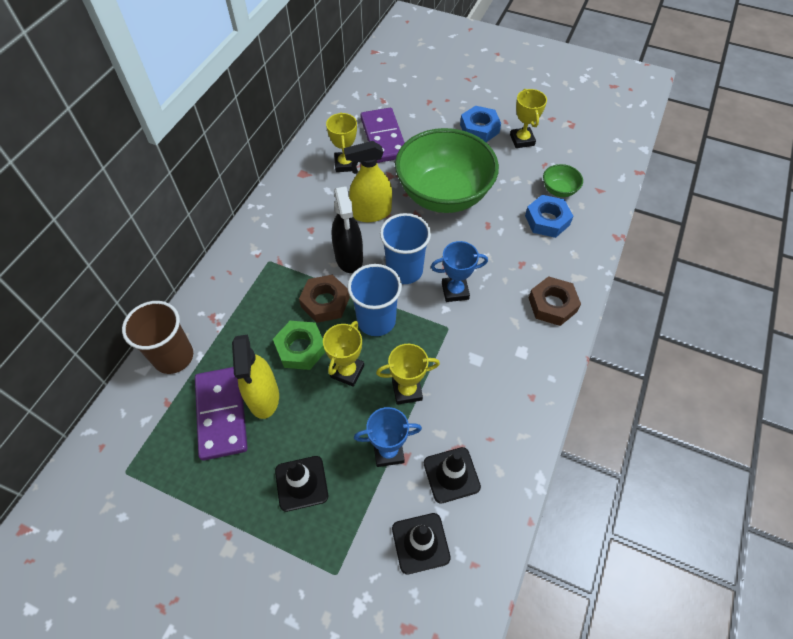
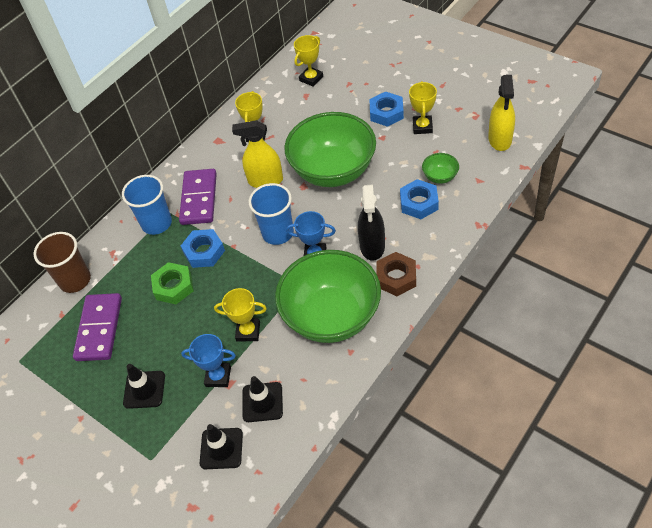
camera: 20 degrees right, 5 degrees down
yellow spray bottle [232,335,279,419] -> yellow spray bottle moved to [488,75,515,151]
brown nut [299,275,350,323] -> blue nut [181,229,225,268]
yellow trophy [323,321,364,387] -> yellow trophy moved to [294,35,323,87]
black spray bottle [332,186,363,273] -> black spray bottle moved to [358,184,385,261]
blue cup [348,264,402,336] -> blue cup moved to [122,175,172,235]
purple domino [361,108,405,163] -> purple domino moved to [179,169,217,225]
none -> green bowl [275,250,381,343]

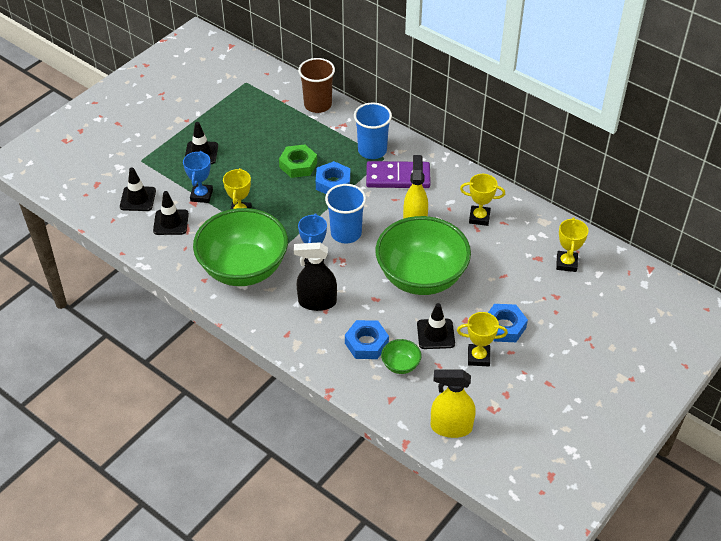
camera: 85 degrees right, 5 degrees down
purple domino [73,293,122,361] -> none
yellow trophy [294,35,323,87] -> yellow trophy turned 60 degrees clockwise [556,217,588,272]
brown nut [377,252,416,296] -> none
none -> black traffic cone [417,303,455,349]

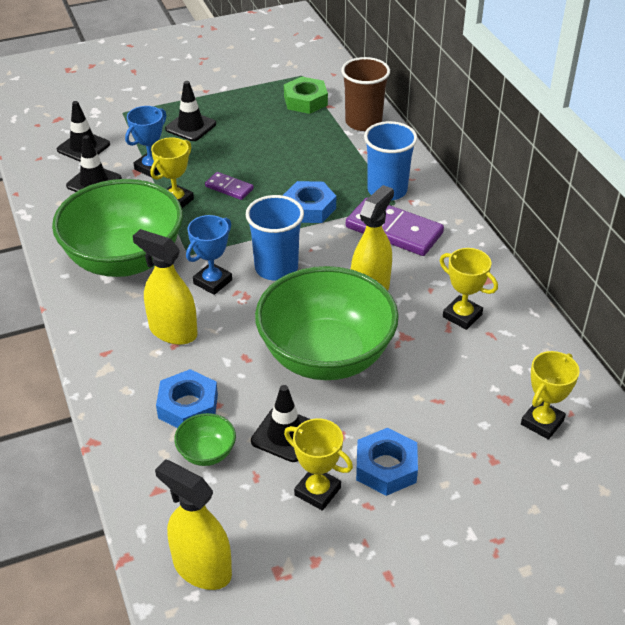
camera: 30 degrees right, 5 degrees down
green nut [279,145,317,178] -> green nut moved to [284,77,328,114]
black spray bottle [294,242,337,311] -> yellow spray bottle [133,229,198,345]
none -> purple domino [205,172,254,200]

